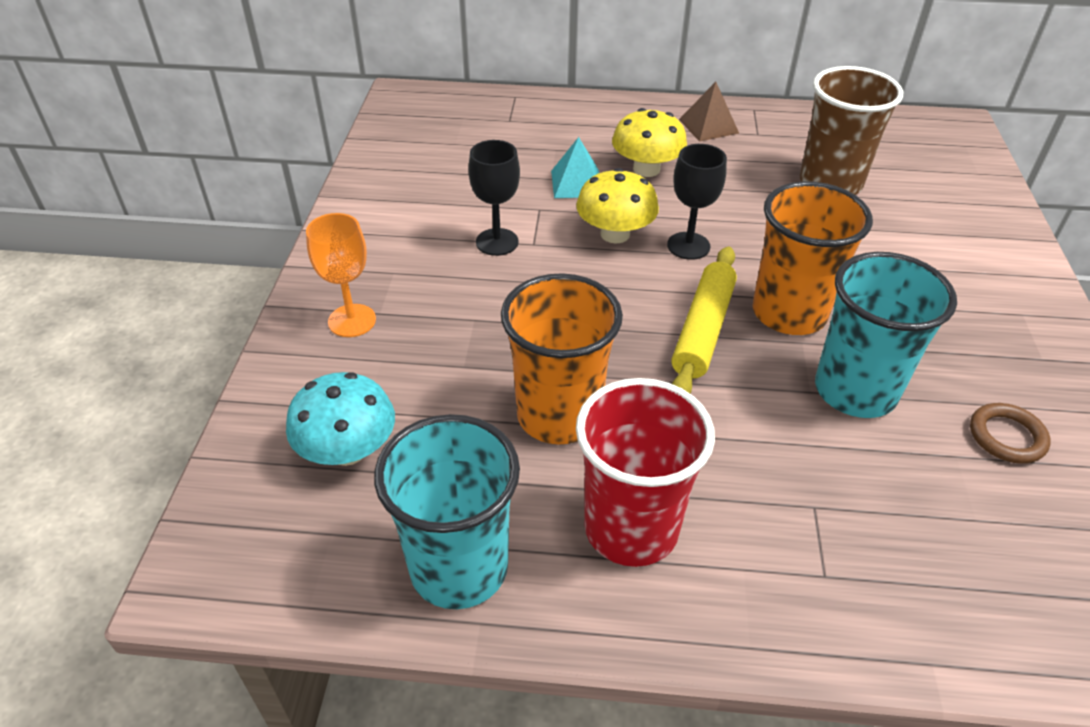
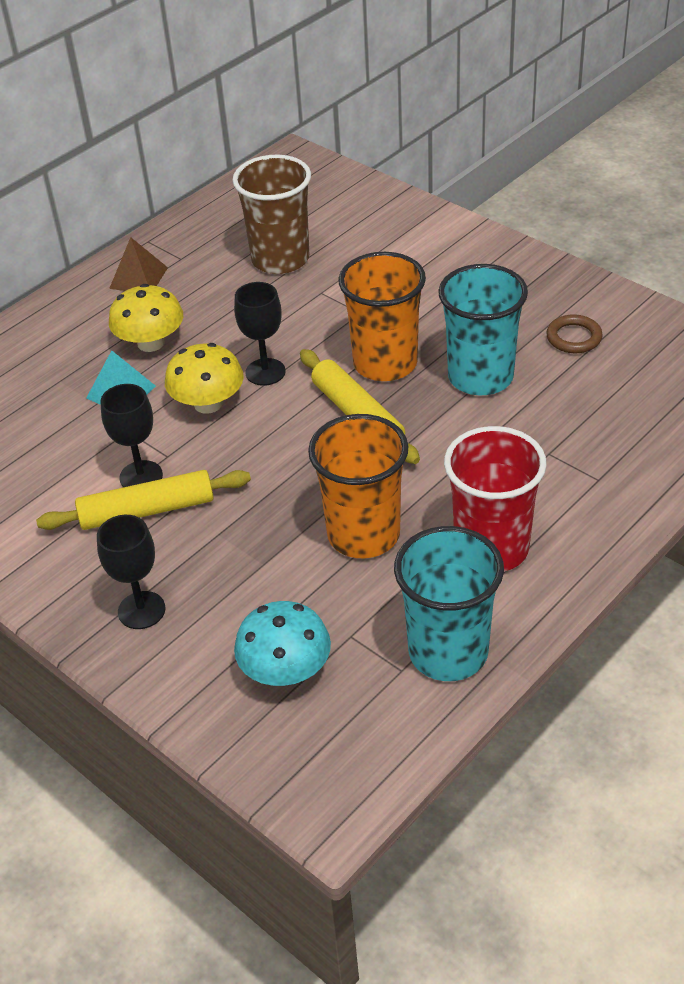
camera: 50 degrees left, 0 degrees up
orange goblet [306,213,376,337] -> black goblet [97,515,165,629]
none -> yellow rolling pin [36,470,251,530]

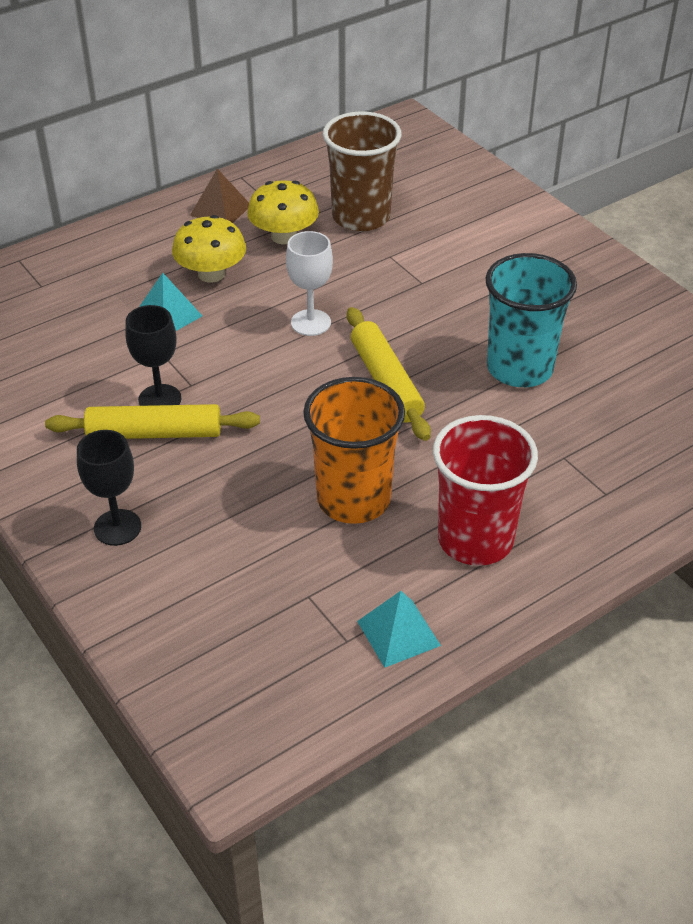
camera: 10 degrees right, 0 degrees up
yellow mushroom [165,343,244,414] -> yellow mushroom moved to [247,180,319,244]
black goblet [234,282,286,386] -> white goblet [286,231,333,336]
turquoise mushroom [234,601,331,686] -> none
orange cup [338,252,426,381] -> none
turquoise cup [394,526,504,681] -> turquoise pyramid [357,591,441,668]
brown ring [546,314,603,353] -> none

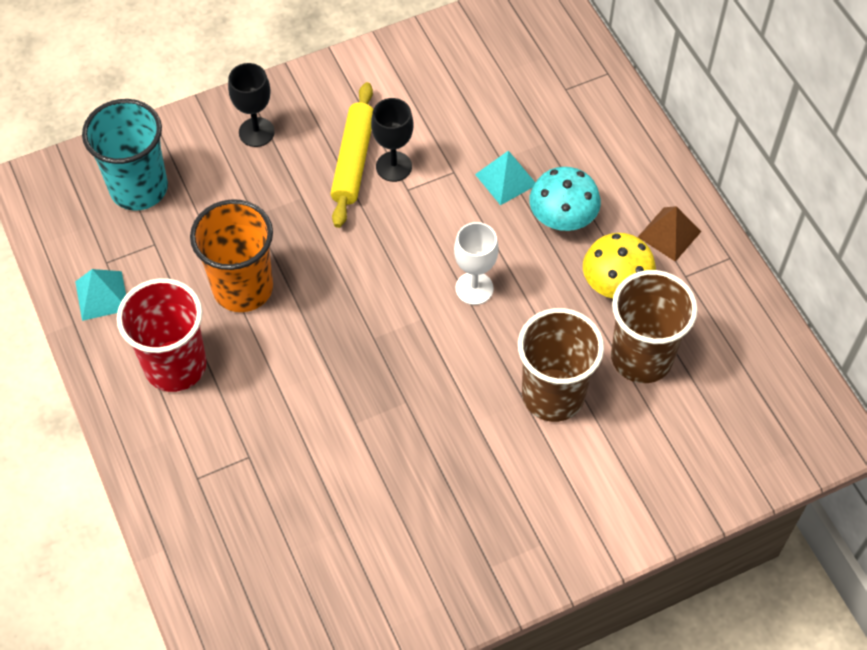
camera: 100 degrees right, 15 degrees up
yellow mushroom [172,215,246,283] -> turquoise mushroom [529,167,601,231]
yellow rolling pin [347,307,431,441] -> none
turquoise cup [485,253,577,387] -> turquoise cup moved to [82,99,168,211]
none -> brown cup [518,308,604,422]

